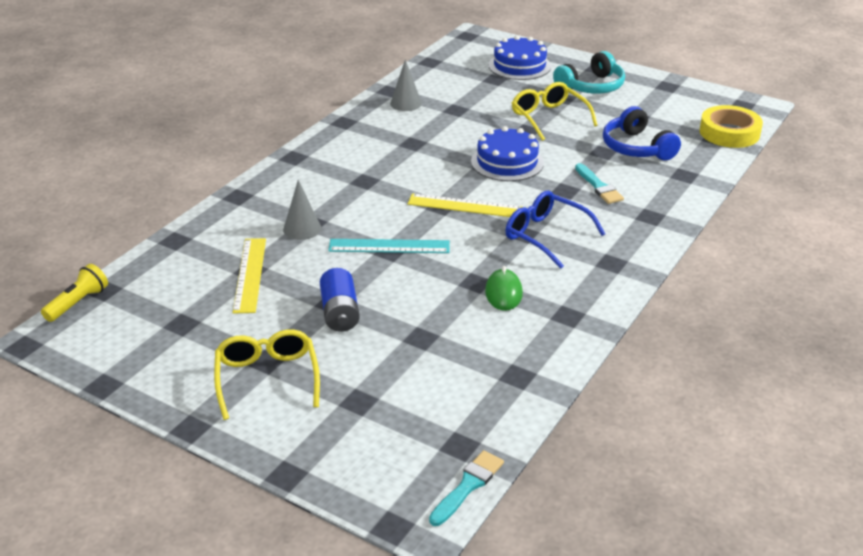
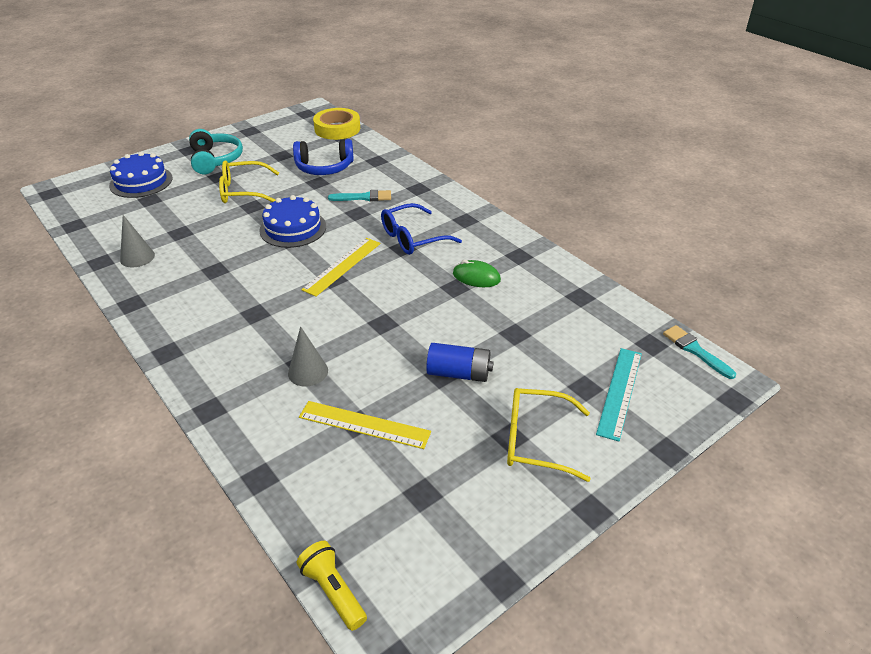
camera: 70 degrees left, 5 degrees up
turquoise ruler [328,239,450,253] -> turquoise ruler moved to [596,348,642,441]

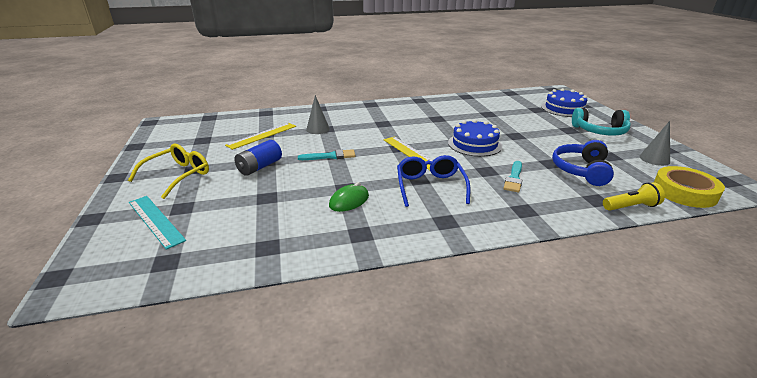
camera: 115 degrees right, 10 degrees down
grey cone [120,215,155,268] -> grey cone moved to [639,121,670,166]
yellow glasses [219,160,279,203] -> none
yellow flashlight [297,541,367,631] -> yellow flashlight moved to [603,182,665,211]
turquoise brush [663,325,736,379] -> turquoise brush moved to [298,149,355,160]

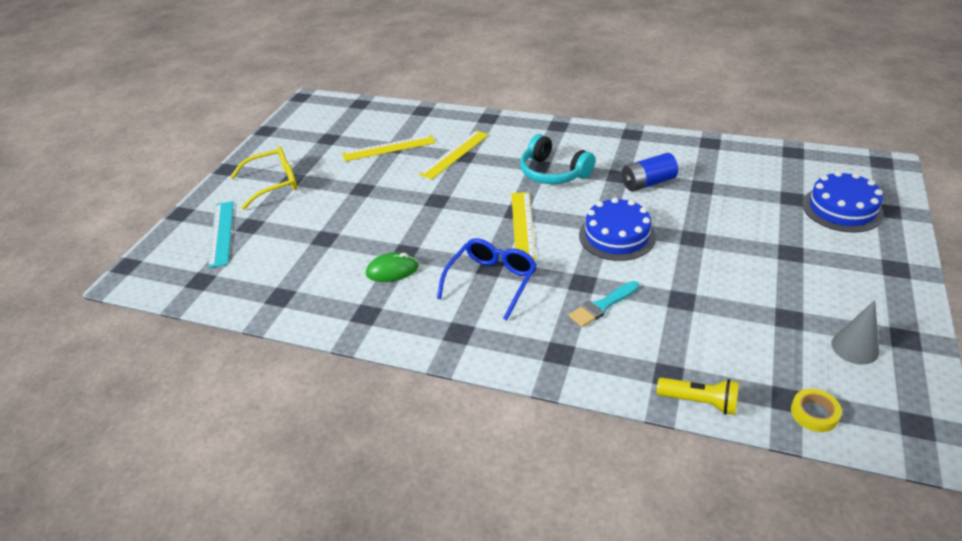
camera: 35 degrees right, 10 degrees up
blue battery [234,140,282,176] -> blue battery moved to [622,153,678,191]
turquoise brush [298,149,355,160] -> none
grey cone [306,95,330,134] -> yellow ruler [419,130,489,180]
blue headphones [552,140,614,186] -> none
turquoise headphones [572,108,631,136] -> turquoise headphones moved to [520,134,595,184]
yellow tape [654,166,725,208] -> yellow tape [791,389,842,432], size x0.53

